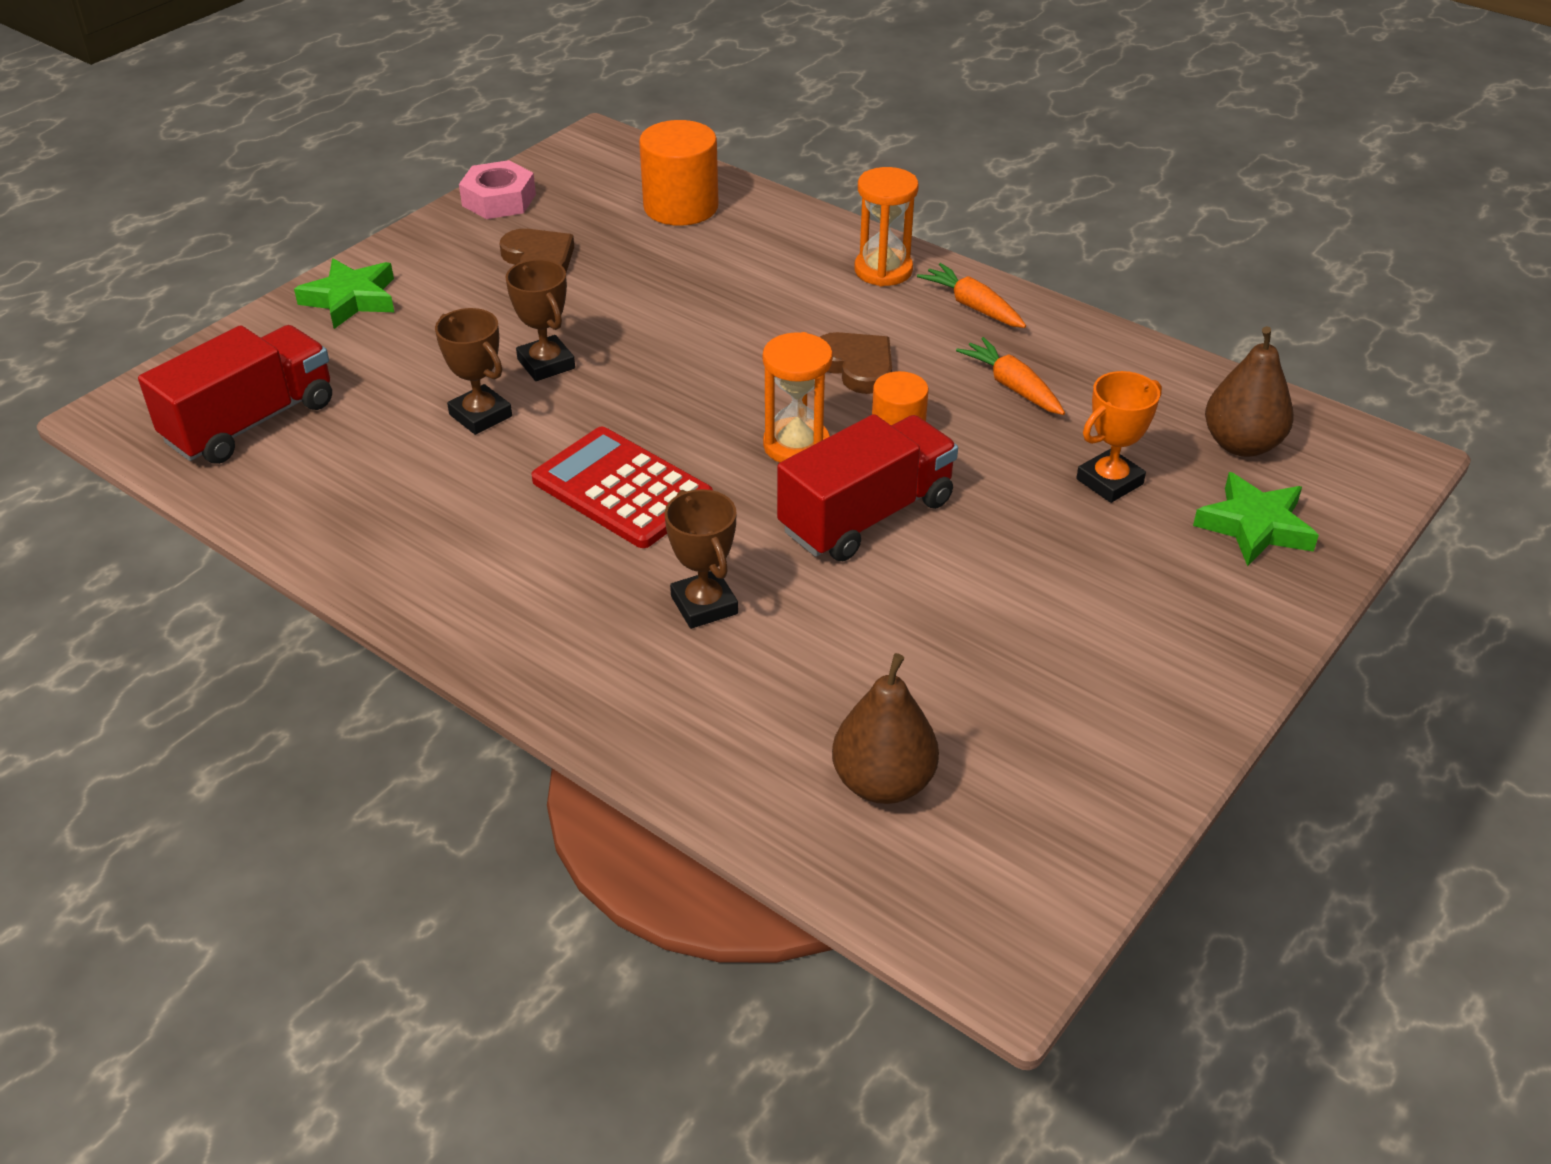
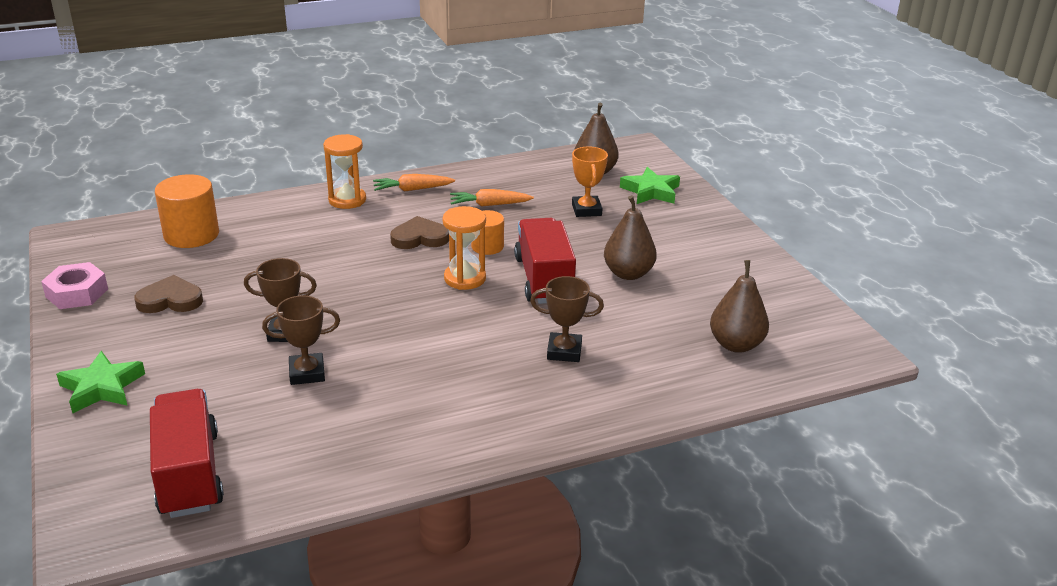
camera: 60 degrees left, 10 degrees down
red calculator [531,427,713,548] -> none
none -> brown pear [604,195,657,280]

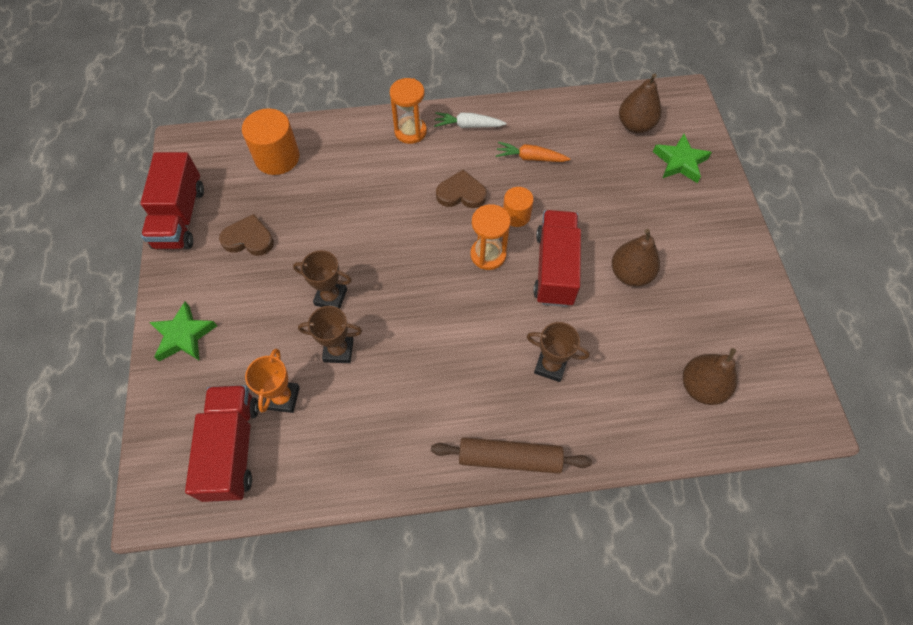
camera: 15 degrees right, 30 degrees up
pink nut [41,262,108,309] -> red truck [140,152,204,249]
orange carrot [373,174,455,192] -> white carrot [434,112,506,128]
orange trophy [572,146,608,217] -> orange trophy moved to [245,348,300,413]
none -> brown rolling pin [431,437,592,474]

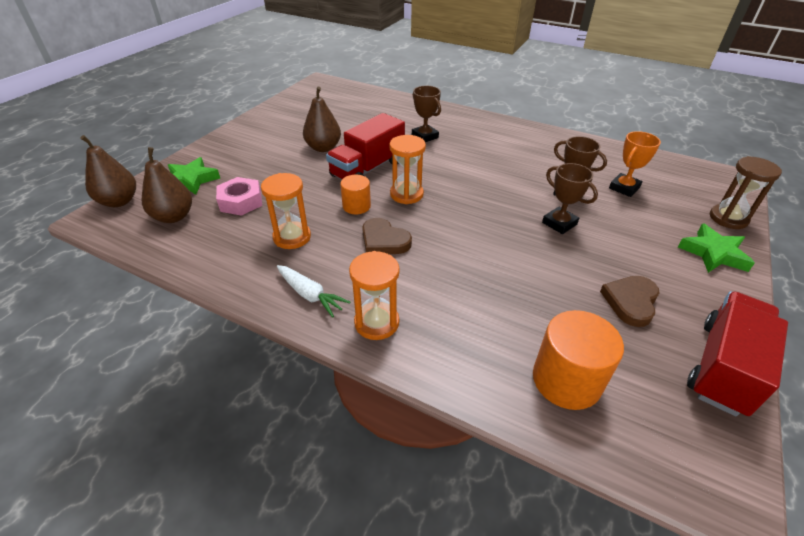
camera: 145 degrees left, 20 degrees down
red truck [185,385,259,502] -> none
brown heart [219,214,274,256] -> brown heart turned 75 degrees clockwise [600,276,660,327]
brown rolling pin [431,437,592,474] -> none
orange carrot [496,142,570,162] -> orange hourglass [261,173,311,249]
brown pear [683,348,737,405] -> brown pear moved to [81,135,136,207]
none -> pink nut [216,177,262,216]
none -> brown hourglass [710,156,782,229]

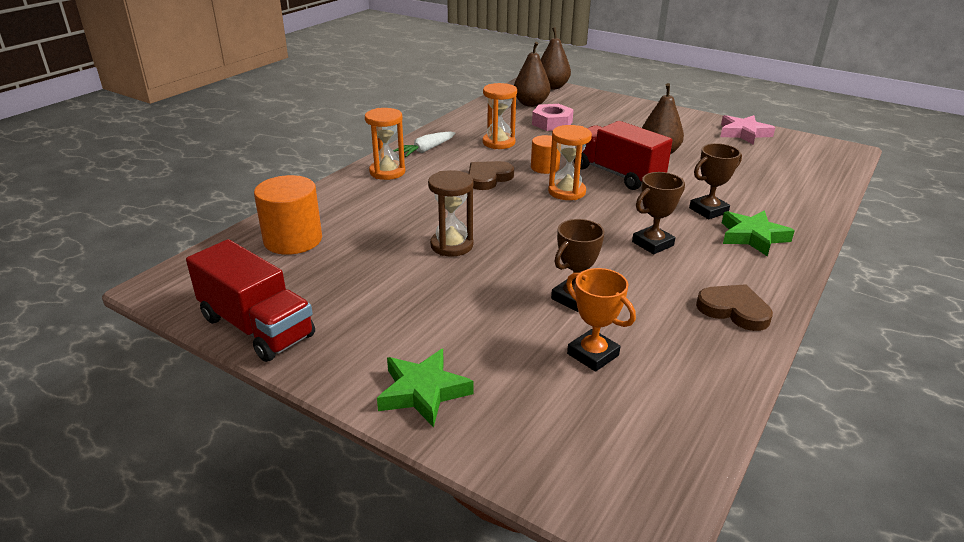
camera: 95 degrees right, 10 degrees down
green star [168,157,220,195] -> green star moved to [722,210,795,257]
brown trophy [542,163,598,234] -> brown trophy moved to [632,172,685,254]
brown heart [600,276,660,327] -> brown heart moved to [696,284,773,331]
brown hourglass [710,156,782,229] -> brown hourglass moved to [428,170,474,257]
none -> pink star [720,115,775,145]

